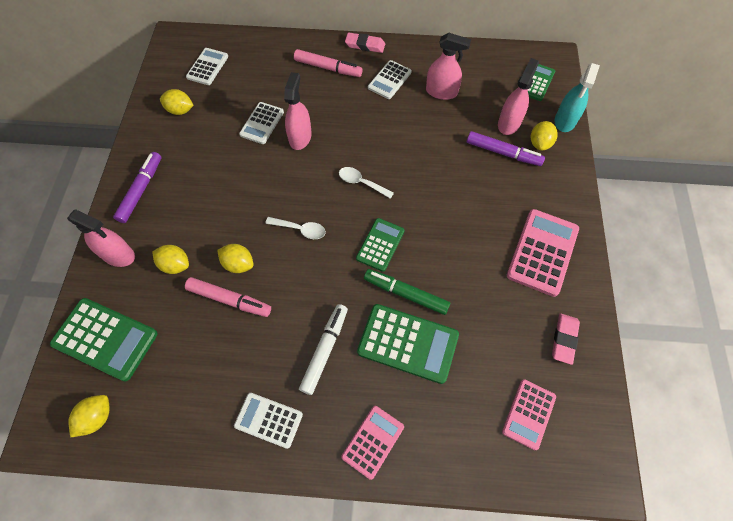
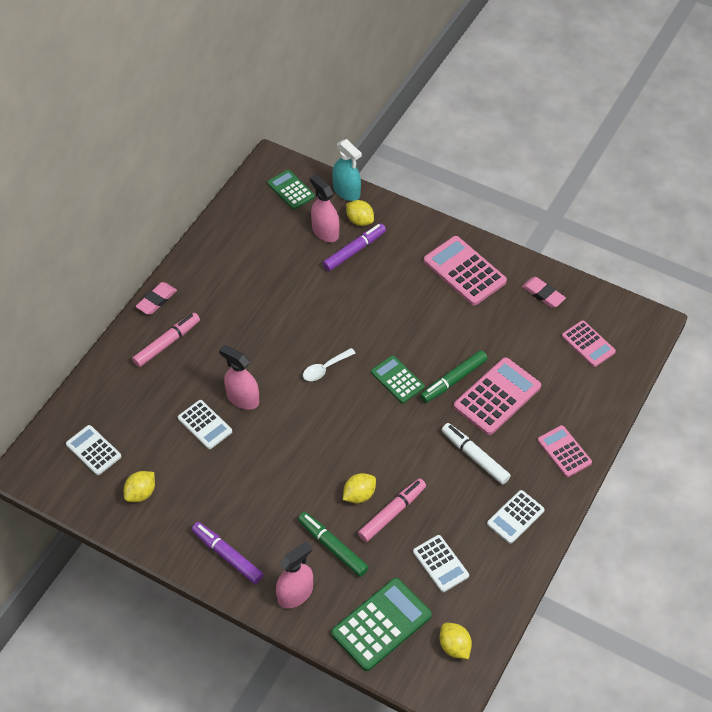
camera: 65 degrees left, 10 degrees down
yellow lemon [152,245,189,274] -> green marker [298,512,369,577]
white spoon [265,217,326,239] -> none
green calculator [357,304,459,384] -> pink calculator [454,357,541,435]
white calculator [368,60,412,99] -> white calculator moved to [413,535,469,592]
pink spray bottle [426,33,471,100] -> none

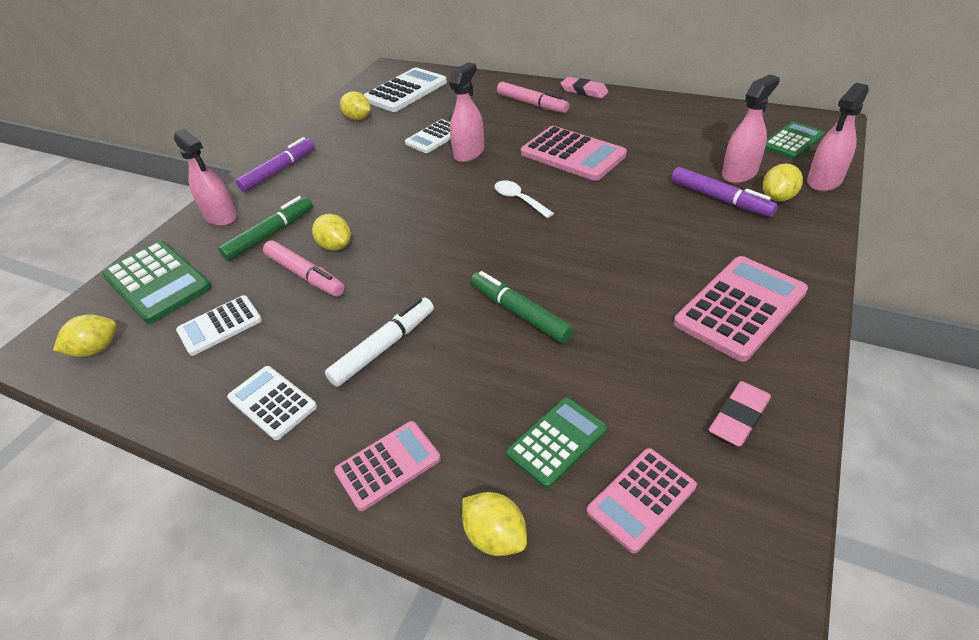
camera: 90 degrees right, 10 degrees down
white calculator [66,425,121,475] -> white calculator [364,67,447,112], size x1.61
turquoise spray bottle [332,139,362,201] -> pink spray bottle [807,83,869,192]
green calculator [371,355,425,403] -> green calculator moved to [506,397,607,488]
pink calculator [454,357,541,435] -> pink calculator moved to [521,126,627,181]
none -> yellow lemon [462,492,527,556]

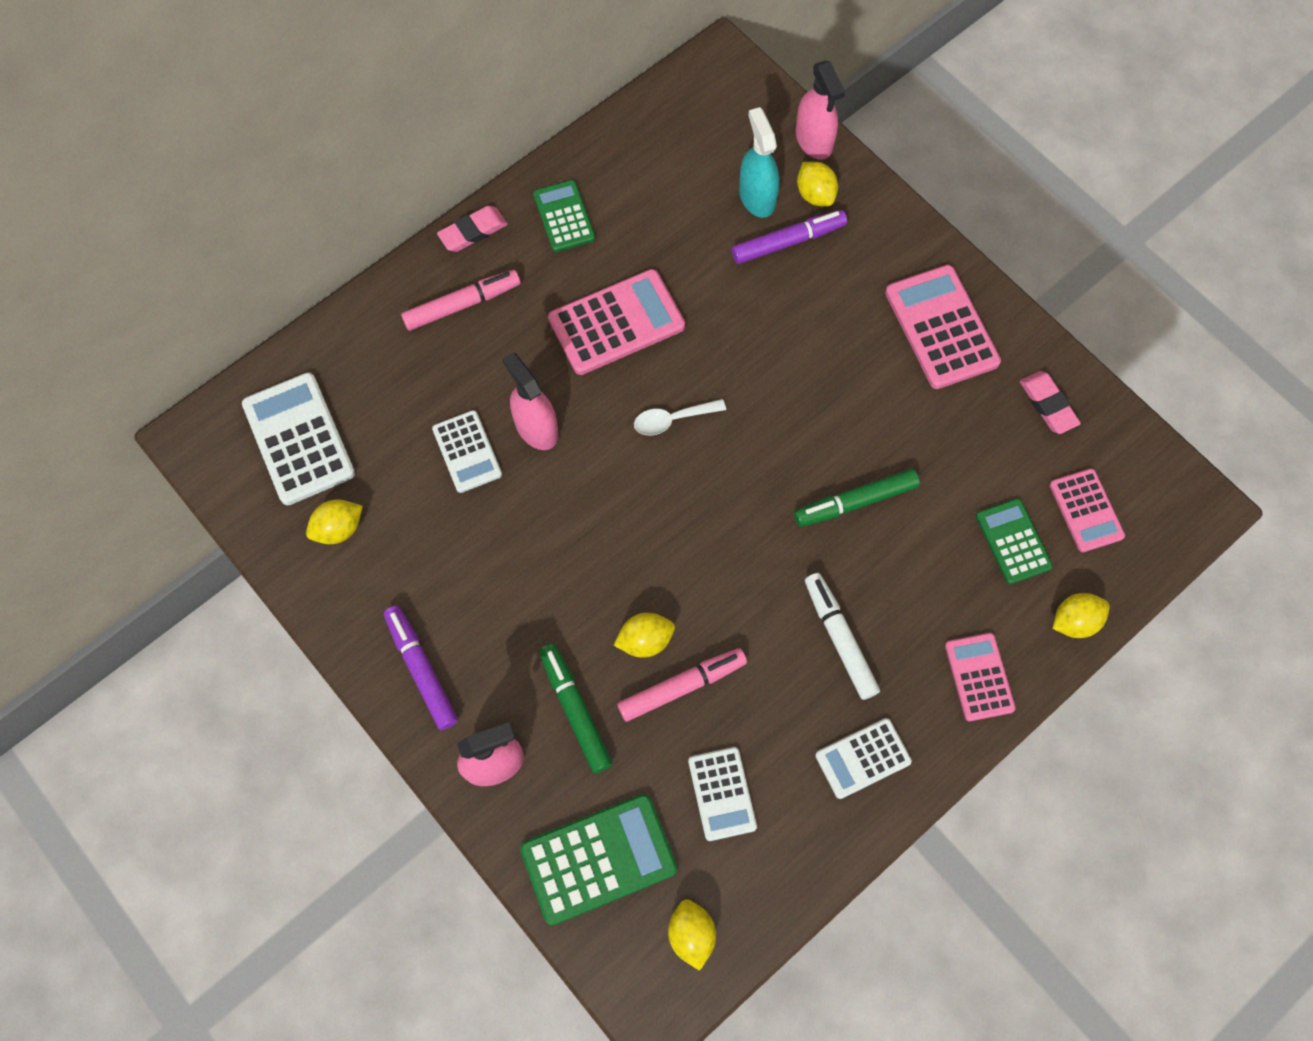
camera: 70 degrees left, 25 degrees up
pink spray bottle [722,74,780,184] -> turquoise spray bottle [739,107,780,218]
green calculator [765,122,825,159] -> green calculator moved to [533,180,595,252]

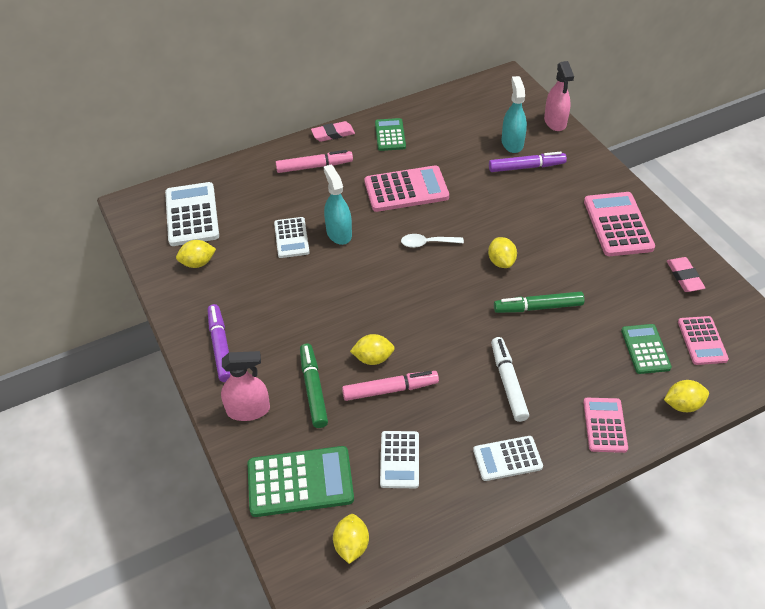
camera: 15 degrees right, 20 degrees down
pink spray bottle [502,352,558,450] -> turquoise spray bottle [324,165,352,245]
yellow lemon [797,162,838,206] -> yellow lemon moved to [488,237,517,268]

